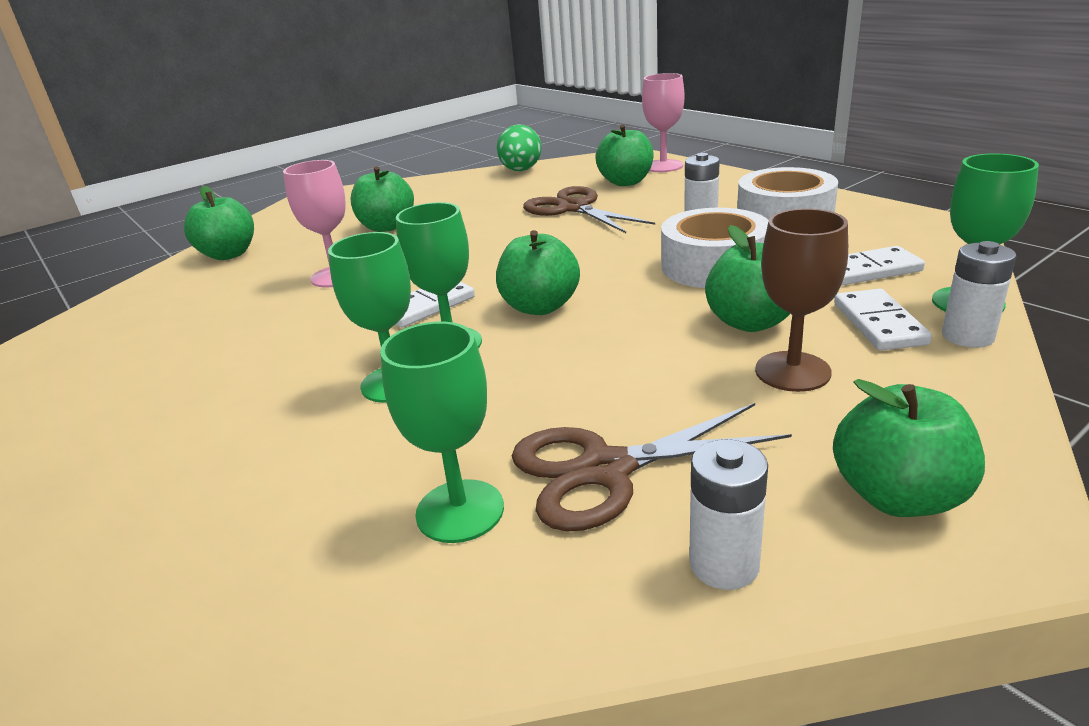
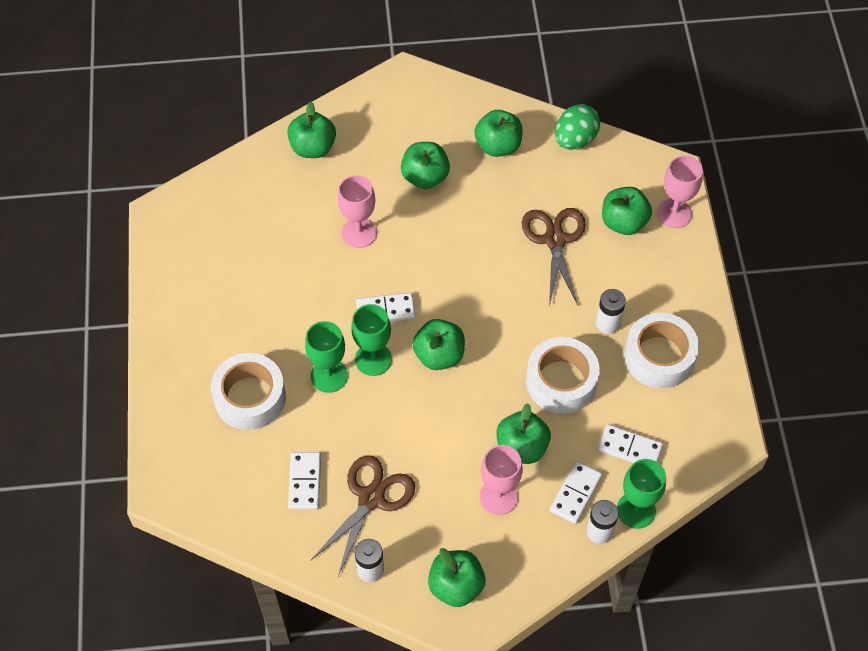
camera: 30 degrees right, 30 degrees up
green goblet [380,322,504,543] -> white domino [288,452,321,510]
brown scissors [512,403,792,531] -> brown scissors turned 105 degrees clockwise [311,455,415,576]
brown goblet [755,208,848,392] -> pink goblet [480,445,523,515]
none -> white tape [211,353,286,430]
none -> green apple [474,110,523,157]

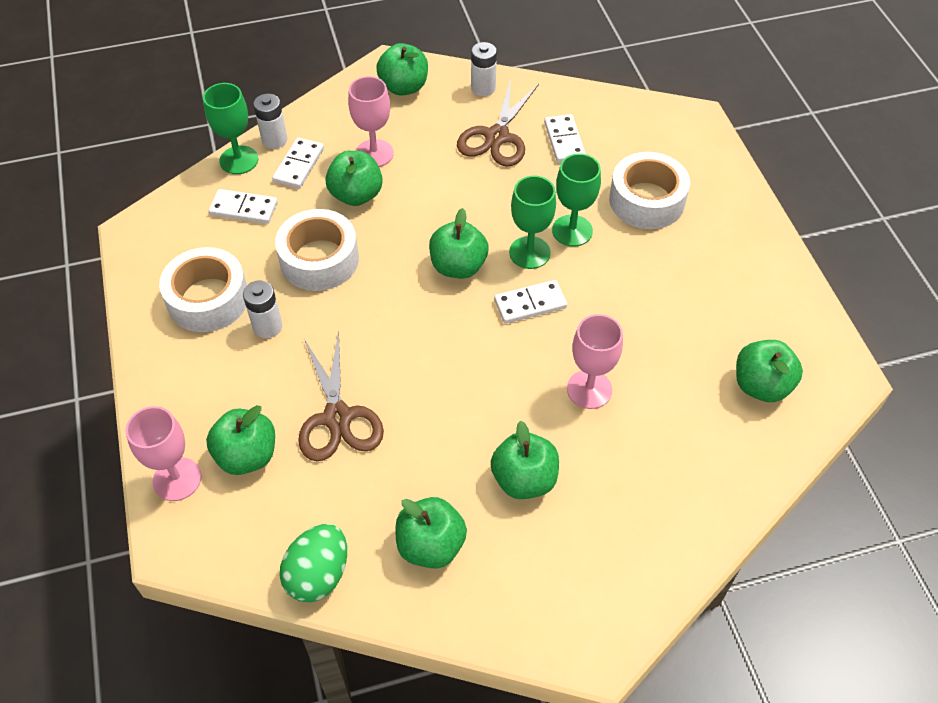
camera: 170 degrees right, 5 degrees down
green apple [287,102,336,158] -> green apple moved to [736,340,803,402]

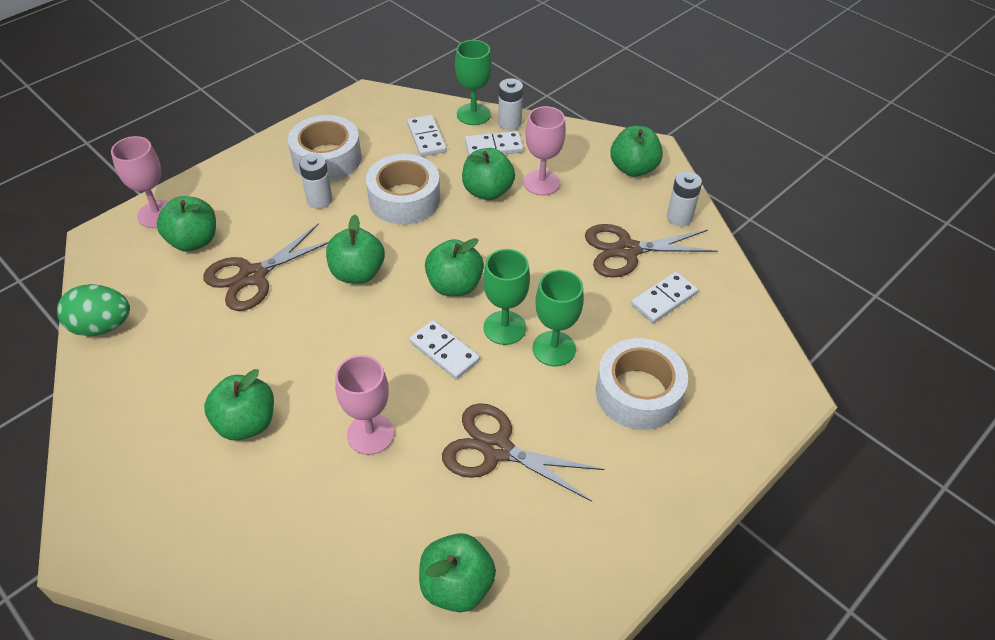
camera: 60 degrees right, 5 degrees down
green apple [395,497,467,569] -> green apple moved to [326,215,385,284]
none -> brown scissors [442,403,604,502]

